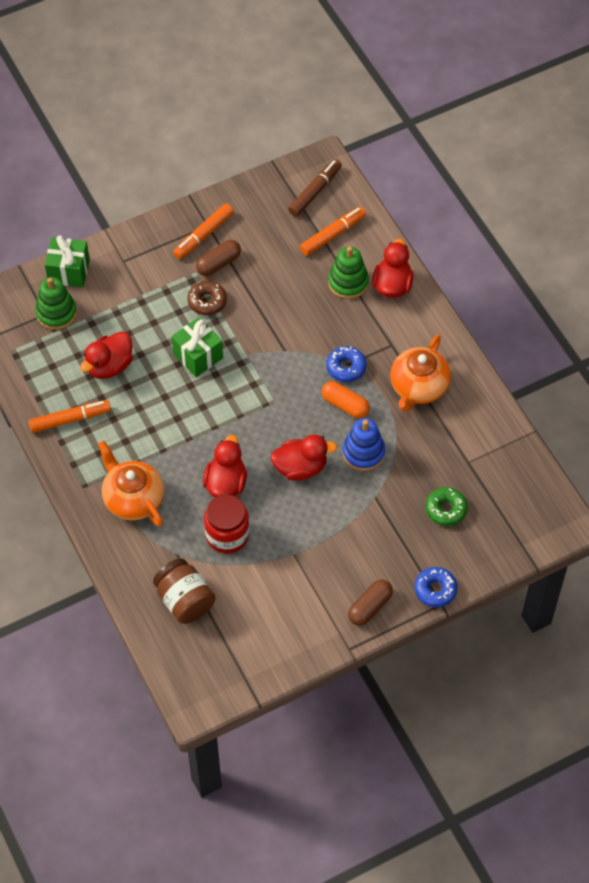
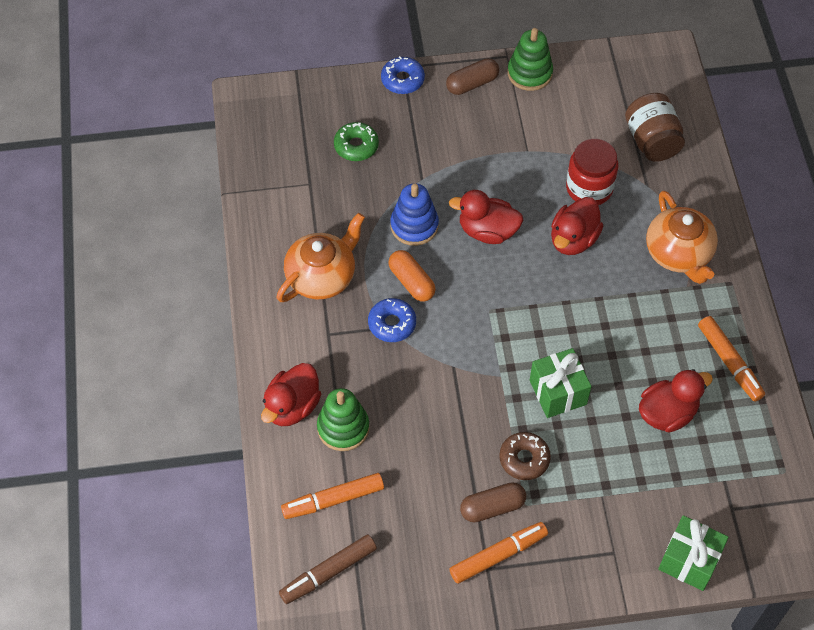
camera: 160 degrees left, 0 degrees up
orange marker [28,400,111,433] -> orange marker turned 120 degrees counterclockwise [698,316,765,402]
green stacking toy [35,277,77,330] -> green stacking toy moved to [508,28,553,91]

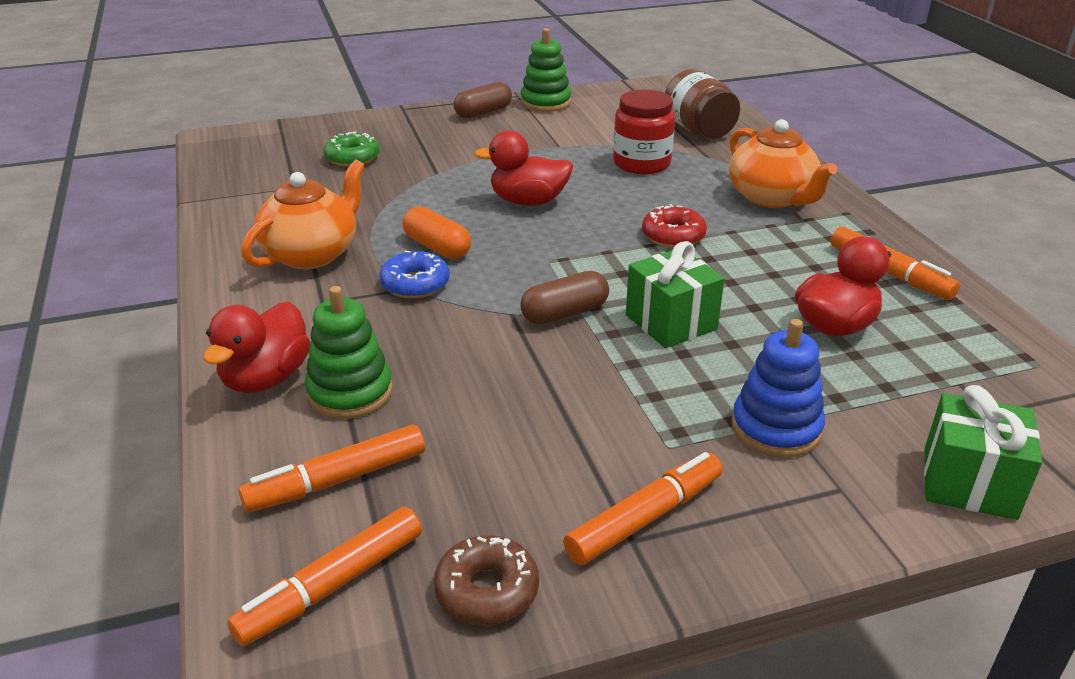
camera: 10 degrees left, 25 degrees down
brown marker [279,534,377,604] -> orange marker [227,507,422,646]
blue donut [381,56,425,94] -> none
blue stacking toy [390,183,439,246] -> blue stacking toy moved to [732,319,825,458]
brown capsule [460,482,526,522] -> brown capsule moved to [521,271,609,324]
brown donut [499,432,551,480] -> brown donut moved to [434,535,539,625]
red duck [551,197,603,255] -> none
none -> red donut [642,204,707,248]

